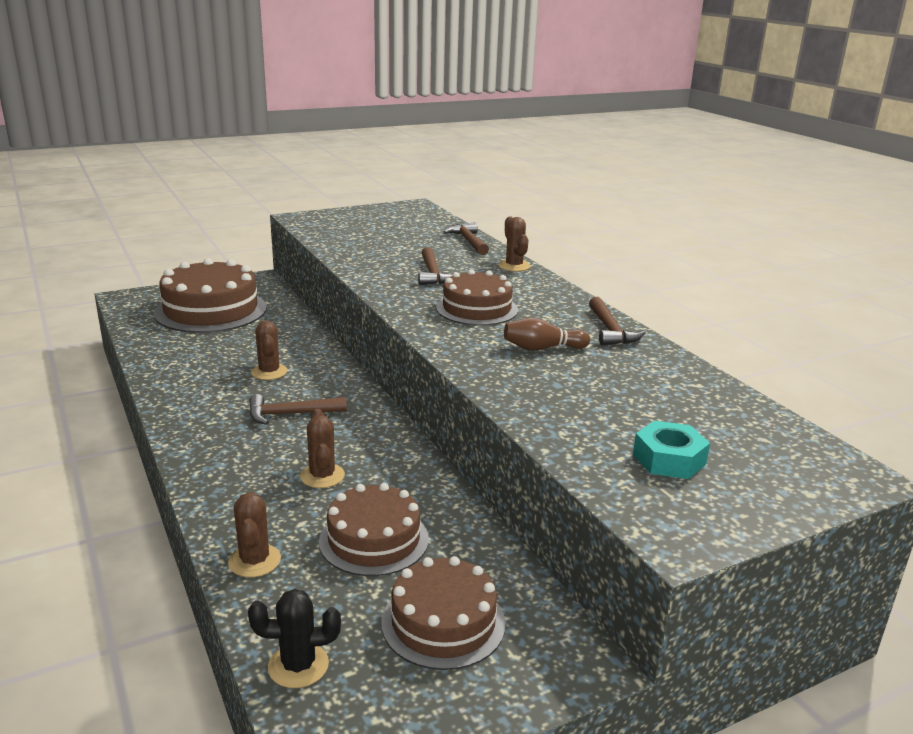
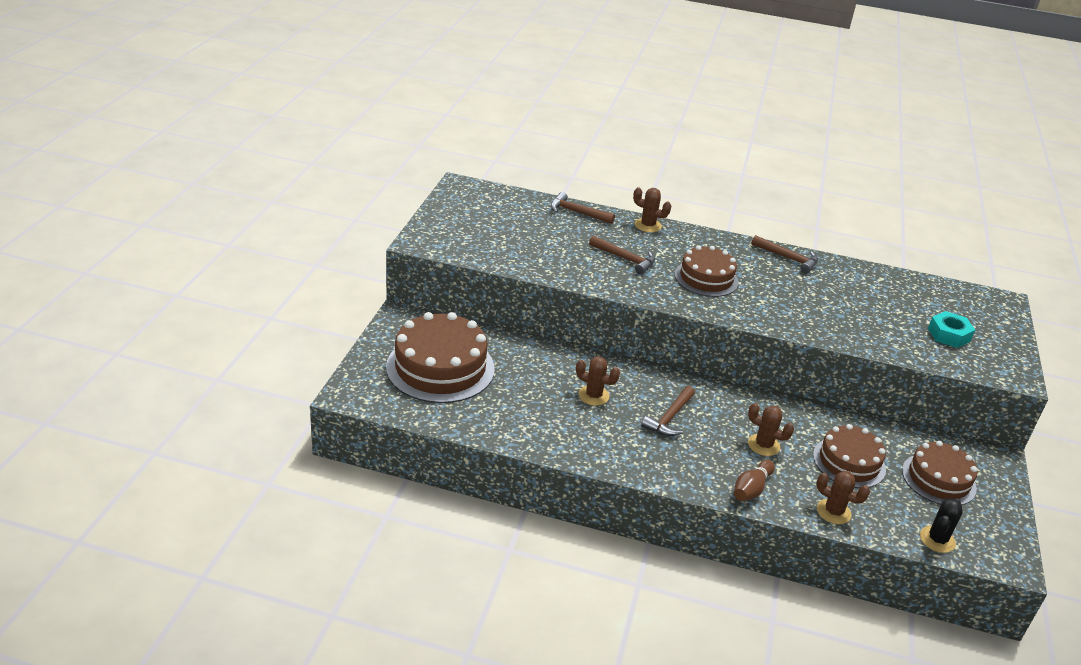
camera: 50 degrees left, 10 degrees up
brown bowling pin [504,317,590,350] -> brown bowling pin moved to [734,460,775,501]

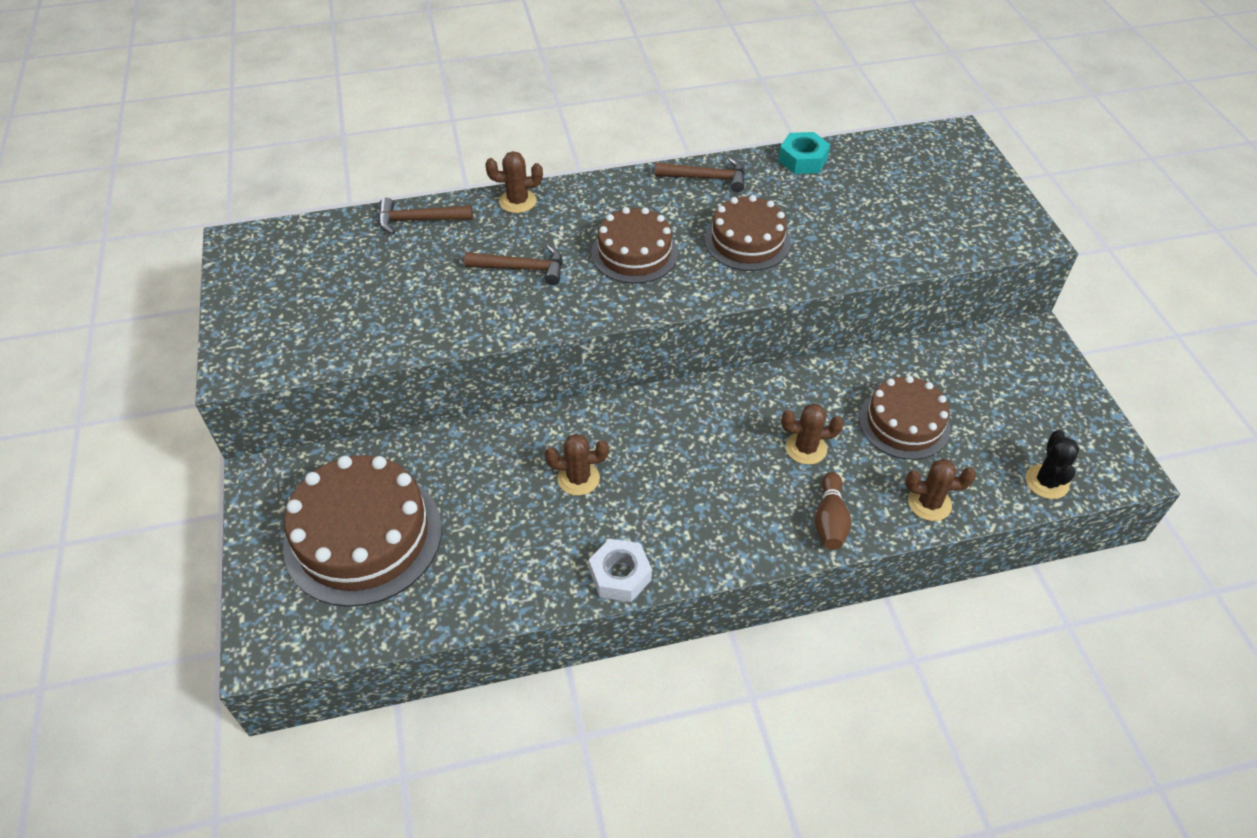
camera: 25 degrees left, 15 degrees up
brown hammer [641,386,695,436] -> none
brown cake [902,441,978,505] -> brown cake moved to [705,195,791,271]
turquoise nut [928,311,975,348] -> turquoise nut moved to [778,132,830,174]
none -> white nut [589,539,652,602]

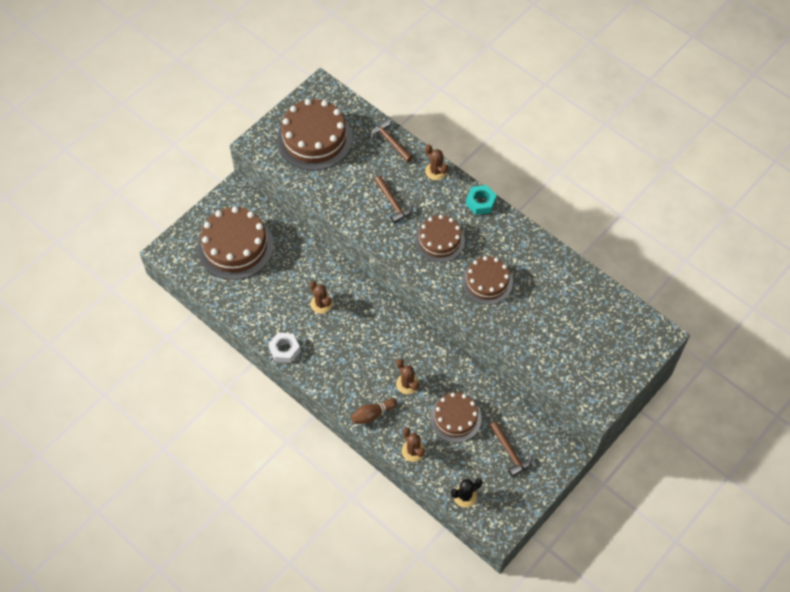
camera: 55 degrees right, 10 degrees up
brown hammer [655,157,745,192] -> brown hammer moved to [490,421,532,477]
turquoise nut [778,132,830,174] -> turquoise nut moved to [466,185,497,215]
none -> brown cake [277,99,352,170]

